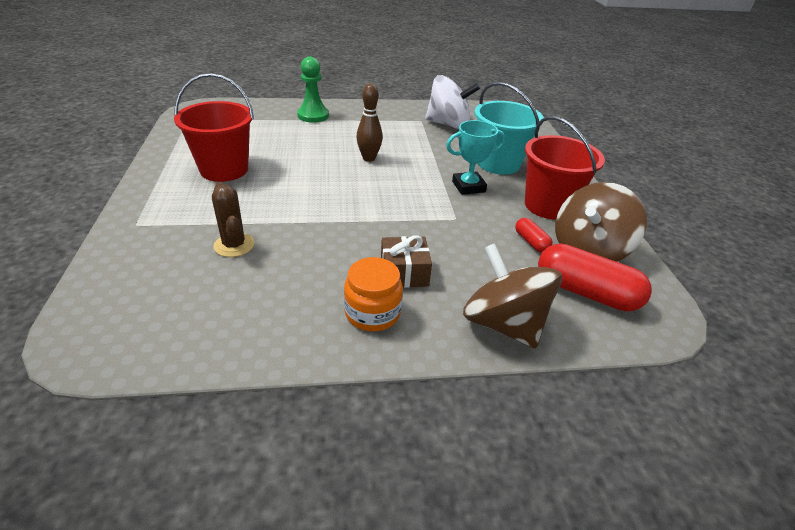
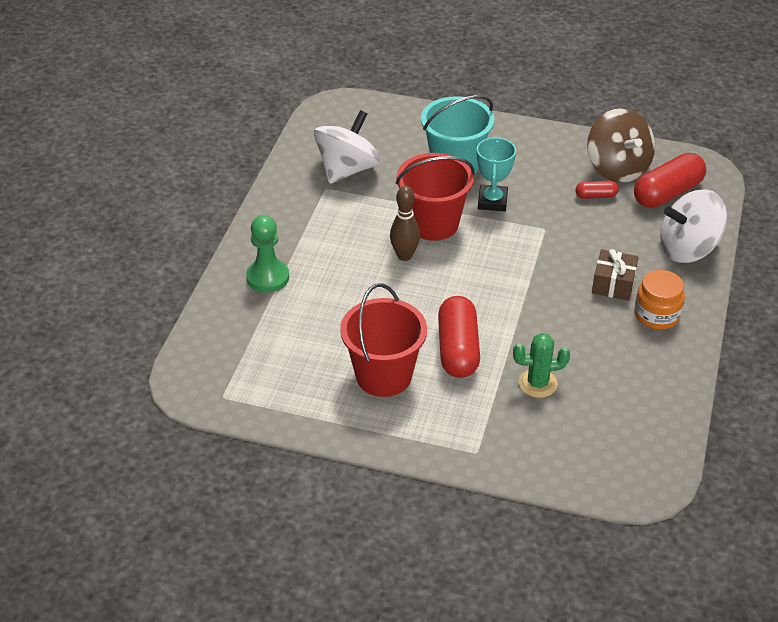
camera: 65 degrees left, 5 degrees up
brown cactus [212,182,254,257] -> green cactus [513,333,570,398]
brown spinning top [463,243,562,348] -> white spinning top [660,189,727,263]
red bucket [525,116,605,220] -> red bucket moved to [396,153,474,241]
none -> red capsule [438,296,480,378]

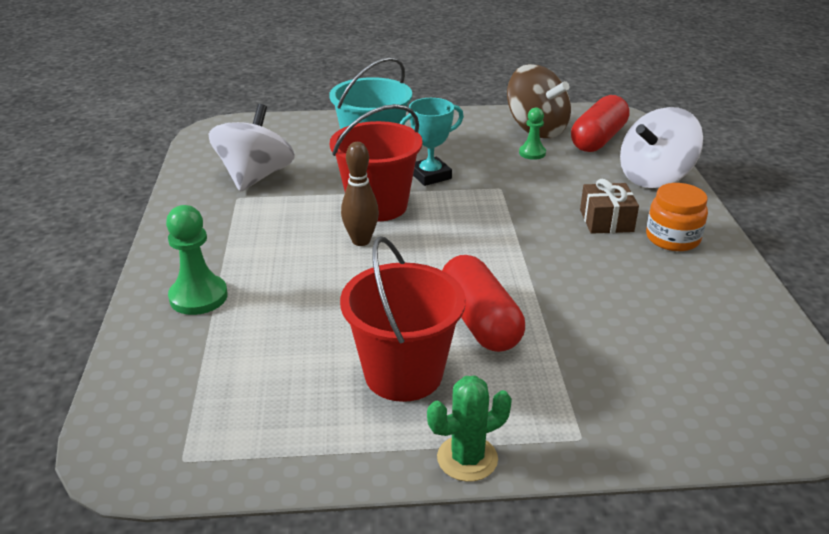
camera: 20 degrees left, 10 degrees down
turquoise trophy [477,137,516,211] -> turquoise trophy turned 75 degrees clockwise [399,98,464,186]
green cactus [513,333,570,398] -> green cactus moved to [427,376,512,482]
red capsule [576,181,619,199] -> green pawn [519,107,546,160]

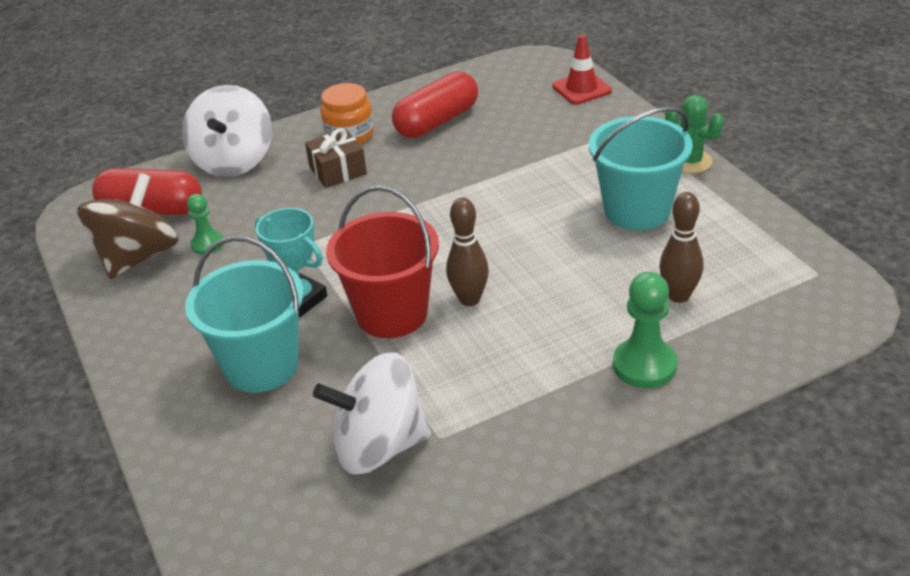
camera: 110 degrees left, 5 degrees up
red bucket [340,236,466,402] -> turquoise bucket [589,107,693,230]
red capsule [442,255,525,352] -> red capsule moved to [392,71,478,138]
white spinning top [620,107,703,188] -> white spinning top turned 60 degrees clockwise [182,85,272,177]
none -> red traffic cone [552,35,612,104]
none -> brown bowling pin [659,192,704,303]

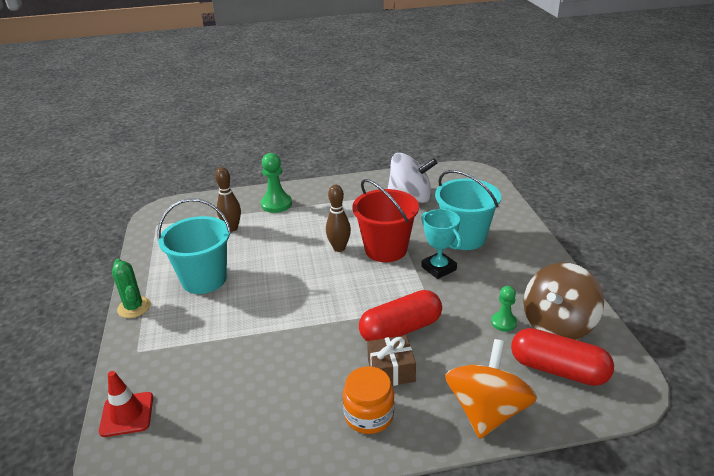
camera: 165 degrees left, 5 degrees down
white spinning top [182,85,272,177] -> orange spinning top [445,339,537,439]
red capsule [392,71,478,138] -> red capsule moved to [359,290,442,341]

